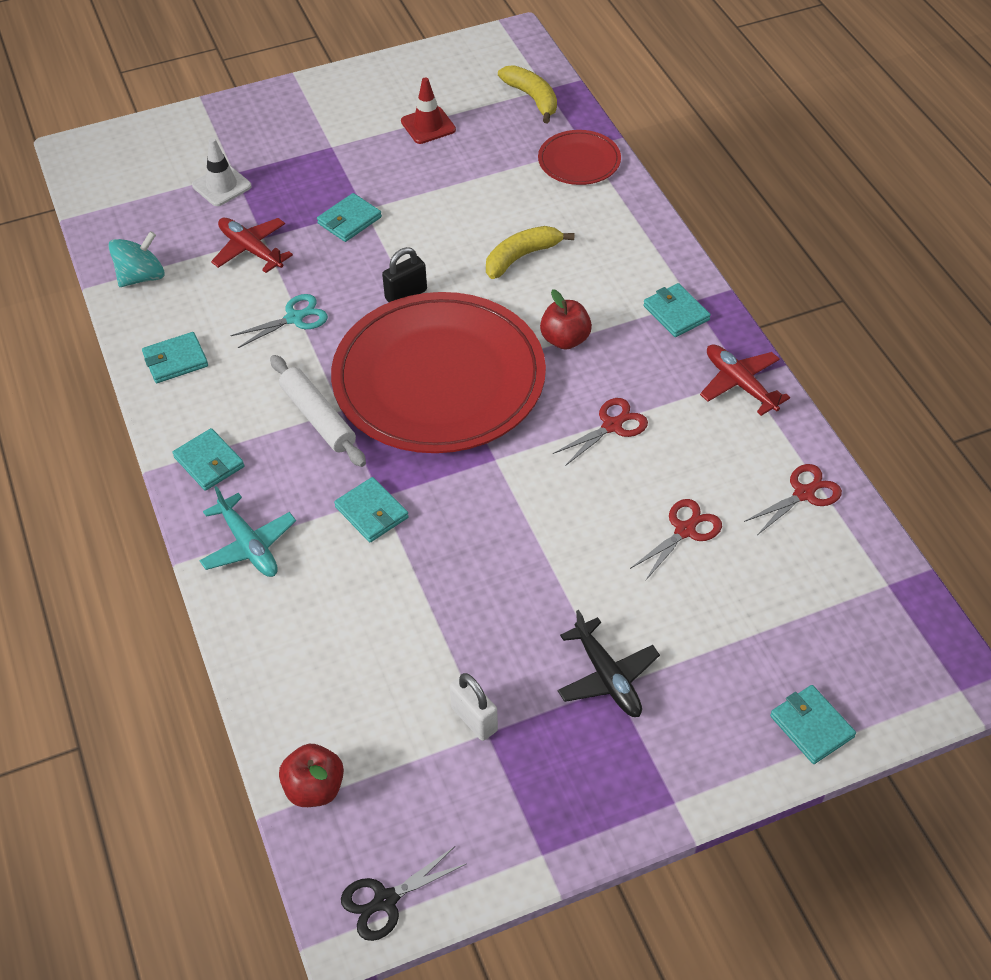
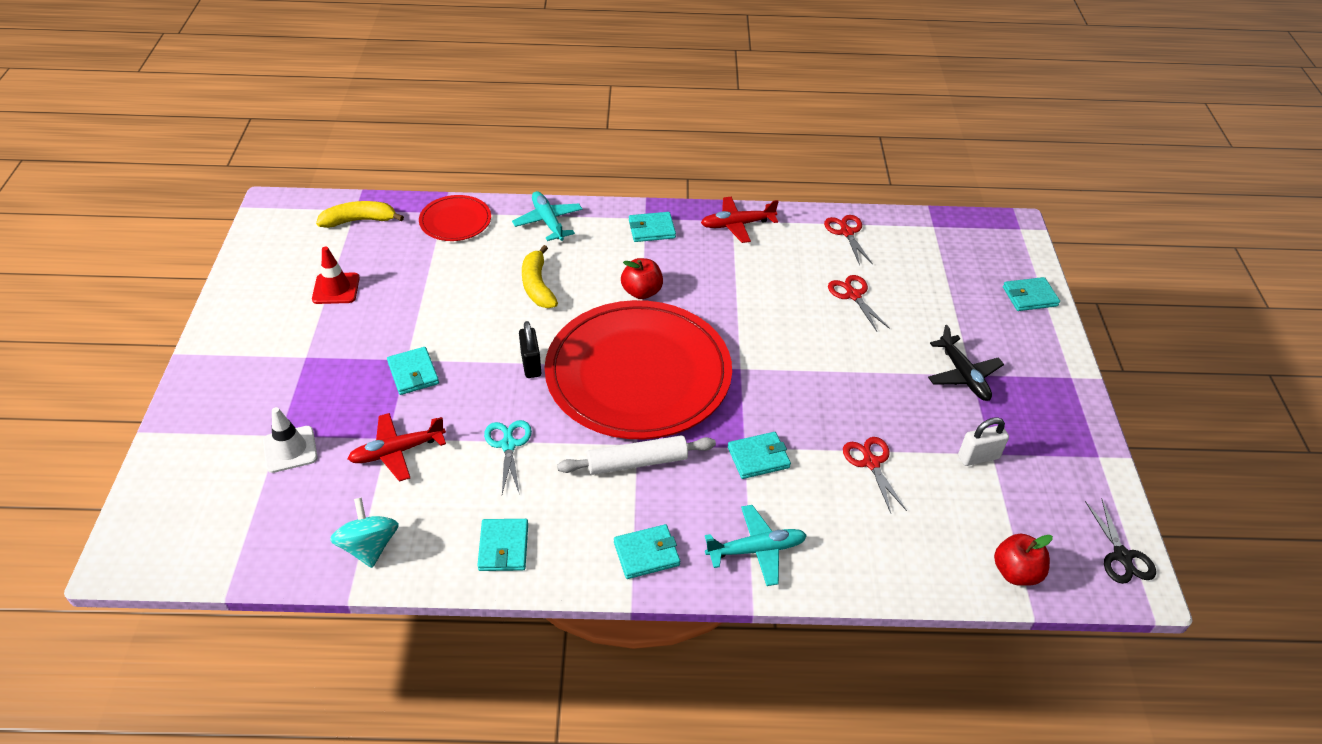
camera: 70 degrees left, 5 degrees down
red scissors [553,398,648,466] -> red scissors moved to [843,437,907,513]
black plane [558,610,660,717] -> black plane turned 75 degrees clockwise [928,325,1004,401]
none -> turquoise plane [512,191,582,241]

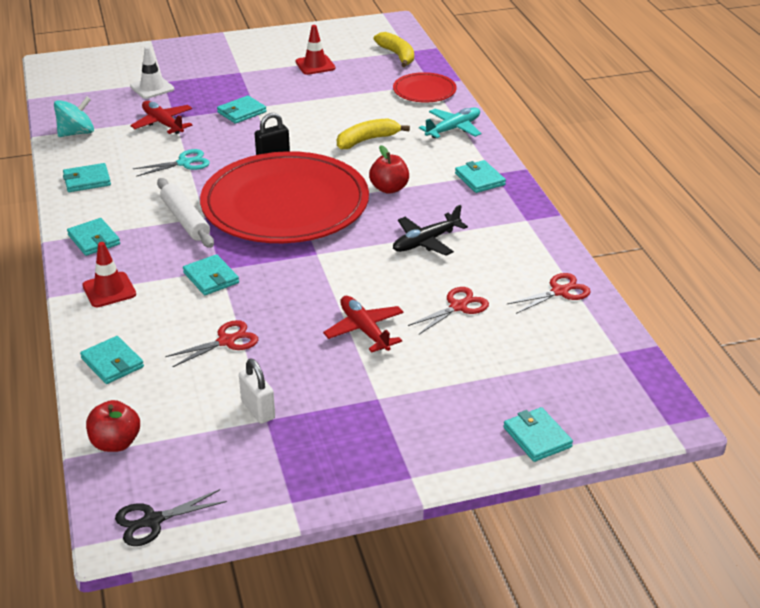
camera: 75 degrees right, 10 degrees down
red plane [701,197,779,243] -> red plane moved to [323,296,404,353]
turquoise plane [705,505,807,586] -> red traffic cone [82,242,136,307]
black plane [928,325,1004,401] -> black plane moved to [393,205,468,256]
none -> turquoise wallet [80,336,144,384]

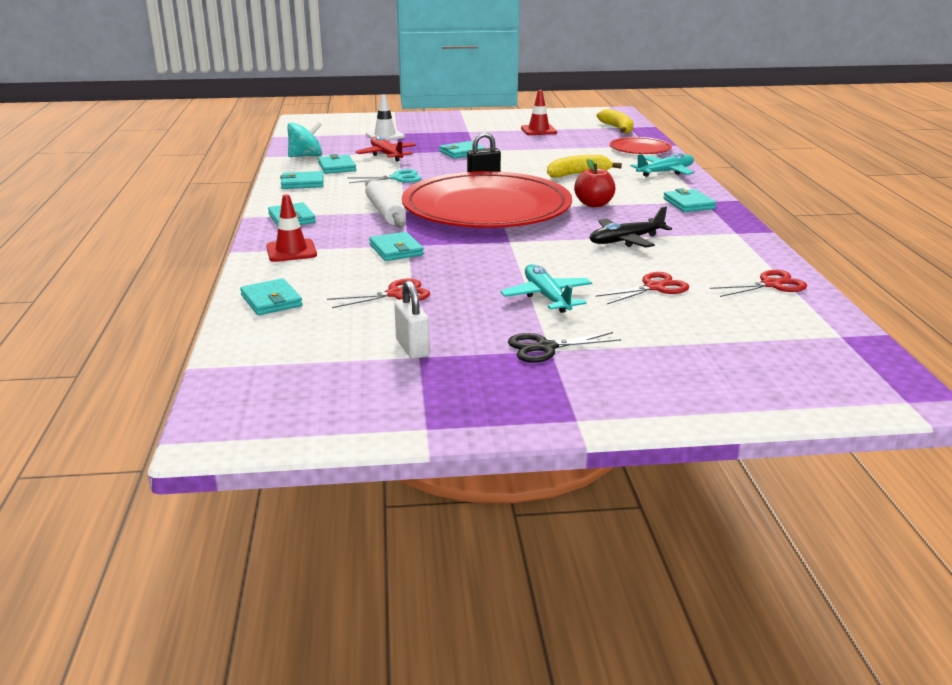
camera: 10 degrees right, 10 degrees down
red apple [86,400,140,452] -> none
black scissors [115,489,227,546] -> black scissors moved to [508,332,621,363]
red plane [323,296,404,353] -> turquoise plane [501,264,592,313]
turquoise wallet [503,407,573,462] -> turquoise wallet moved to [318,154,356,174]

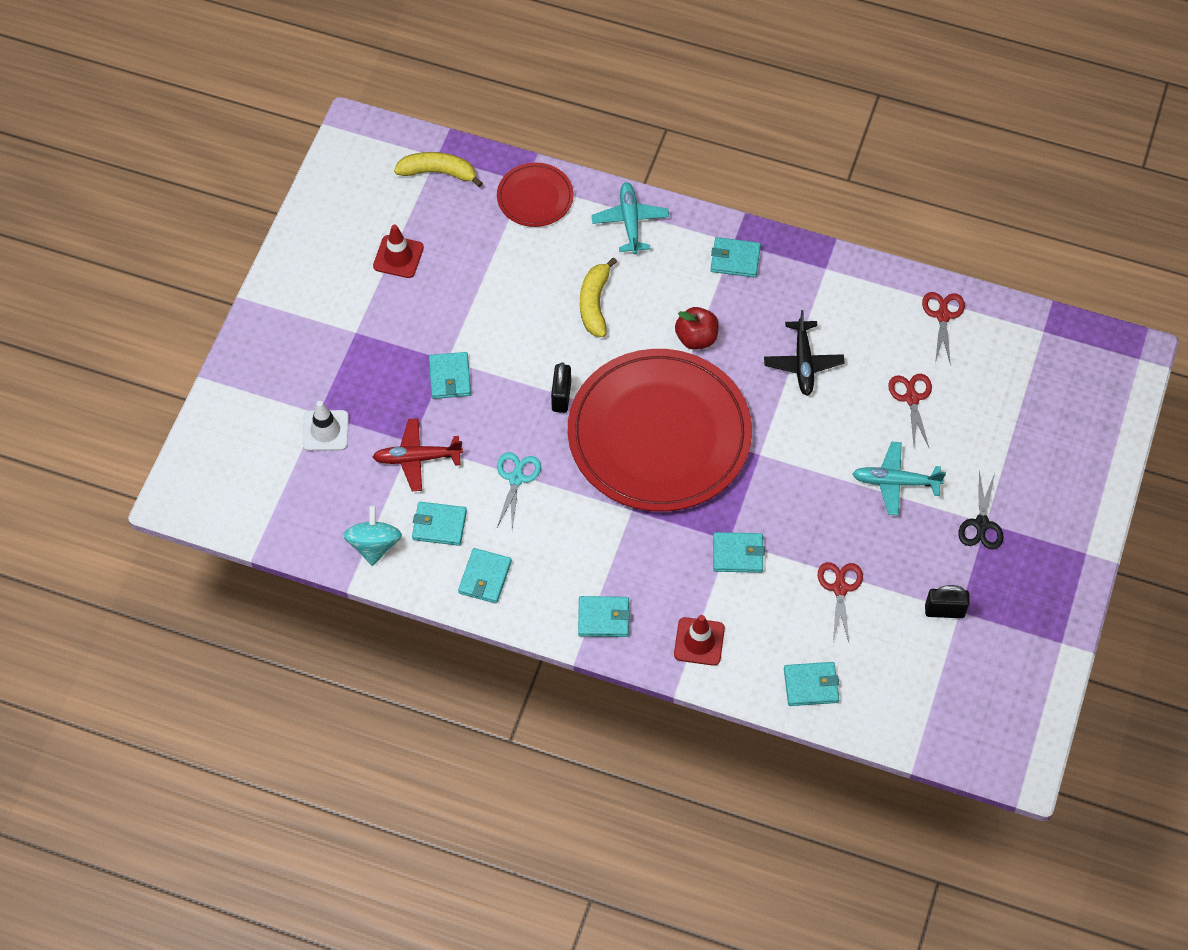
camera: 65 degrees left, 35 degrees up
white rolling pin [365,179,406,228] -> none
white padlock [394,280,430,359] -> black padlock [925,585,970,618]

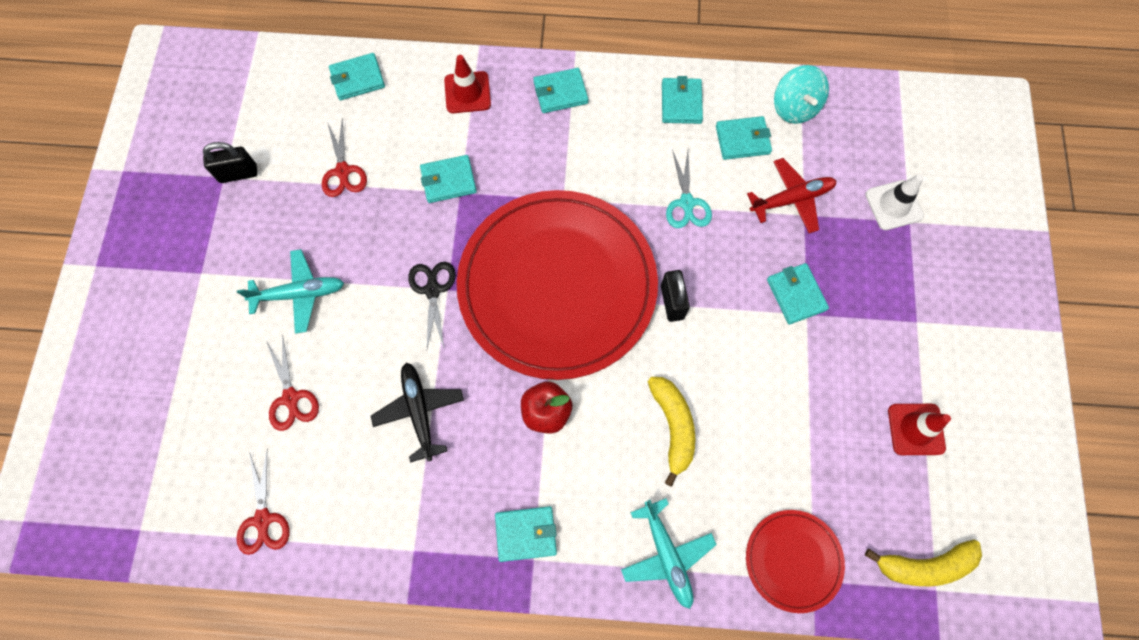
camera: 165 degrees right, 10 degrees up
black scissors [958,472,1004,549] -> black scissors moved to [408,262,456,348]

